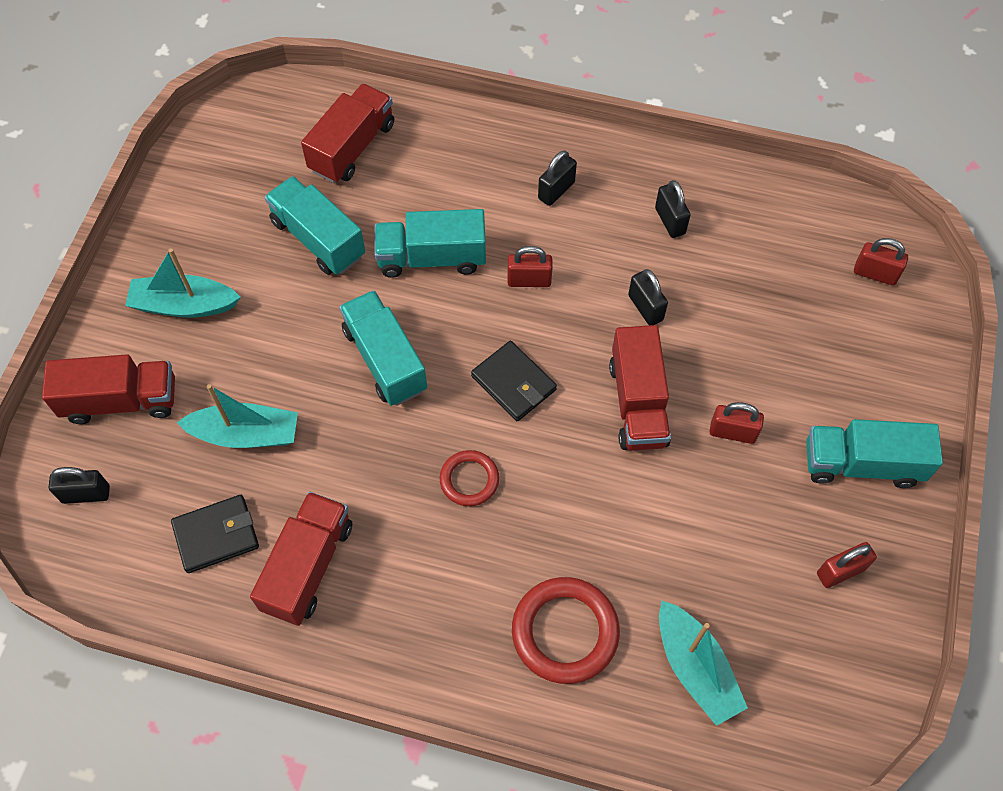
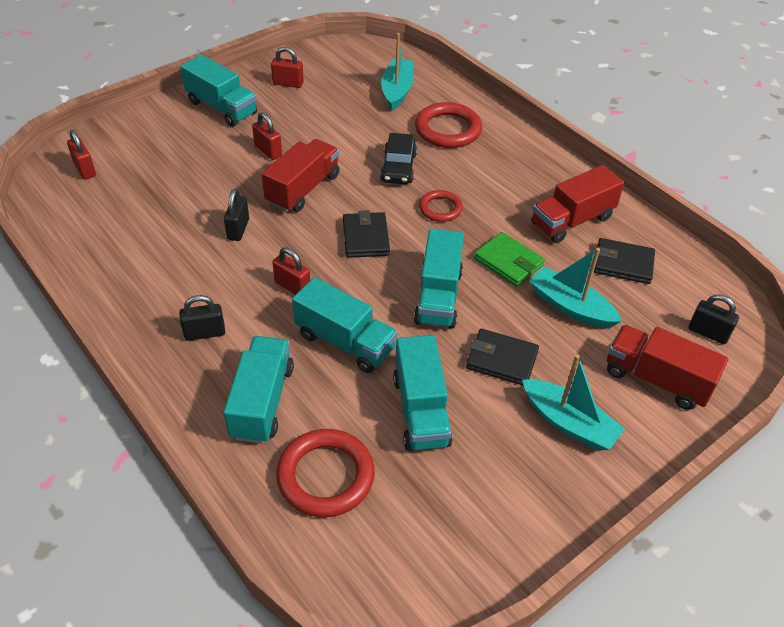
camera: 145 degrees left, 15 degrees down
red truck [301,84,394,183] -> red ring [276,429,375,517]
black padlock [655,180,691,238] -> none
none -> turquoise truck [223,336,294,444]
none -> black car [380,133,417,184]
none -> black wallet [466,329,539,386]
none -> green wallet [474,232,545,287]

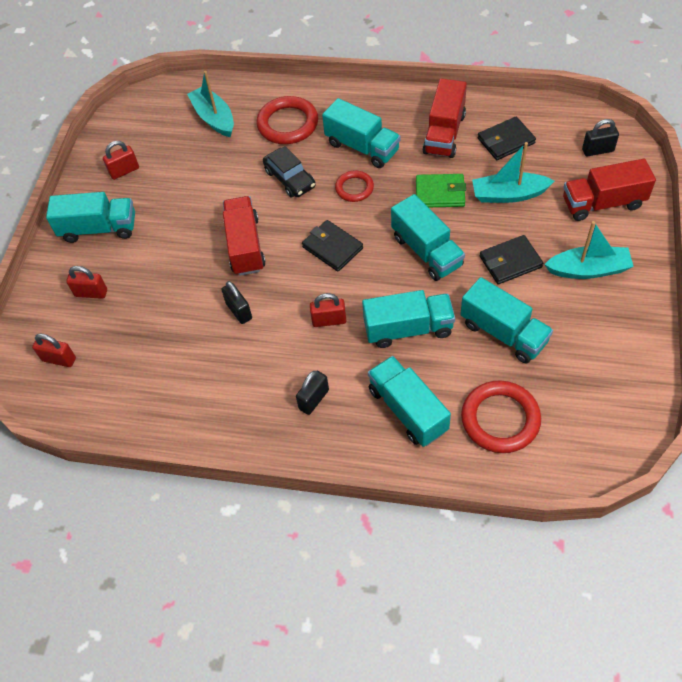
camera: 35 degrees left, 10 degrees up
red padlock [252,112,282,160] -> red padlock moved to [66,266,107,299]
none -> turquoise truck [322,98,400,168]

